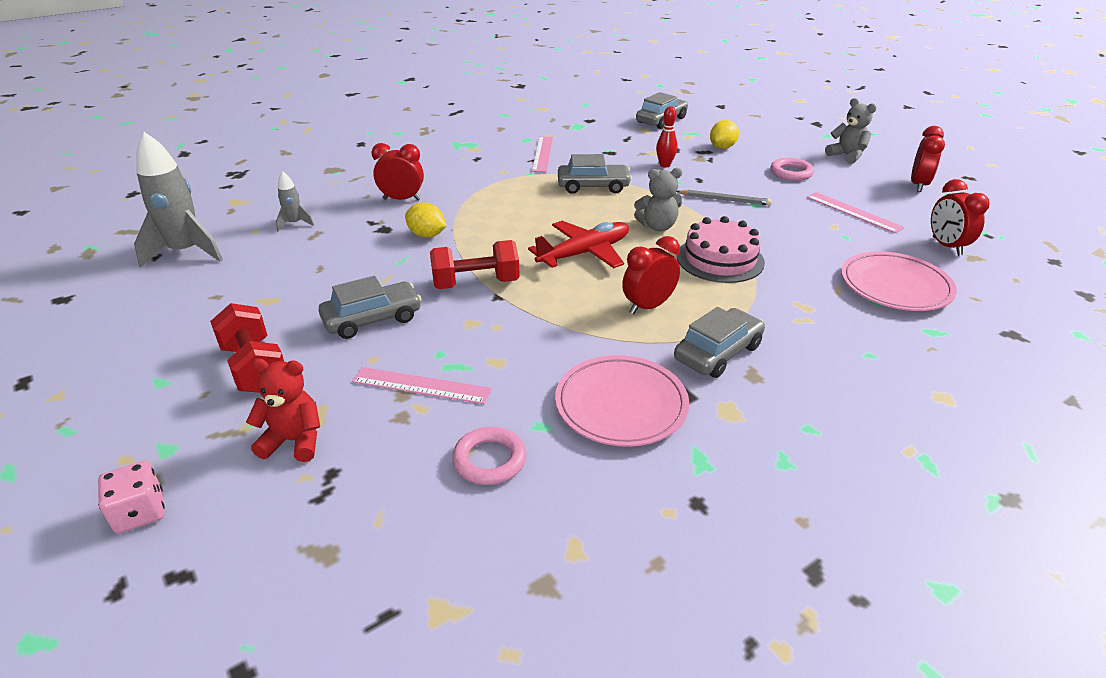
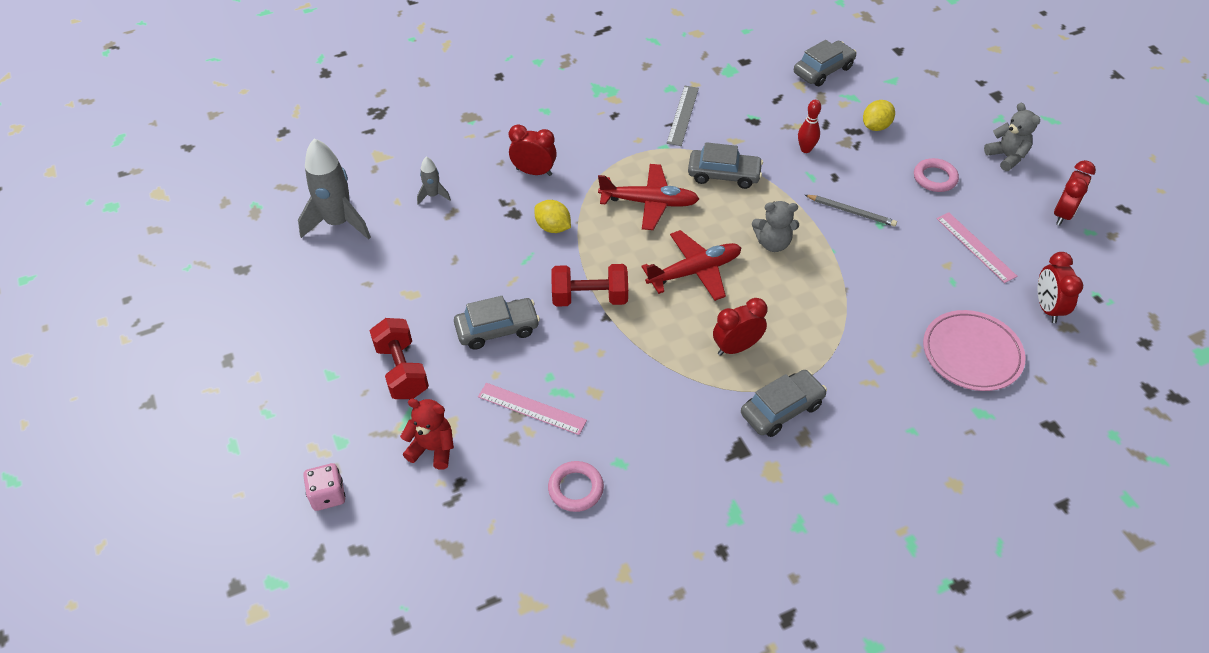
camera: 10 degrees right, 15 degrees up
pink ruler [532,137,553,172] -> grey ruler [667,86,699,146]
pink plate [555,355,689,447] -> none
pink cake [677,216,765,283] -> none
none -> red plane [598,164,699,230]

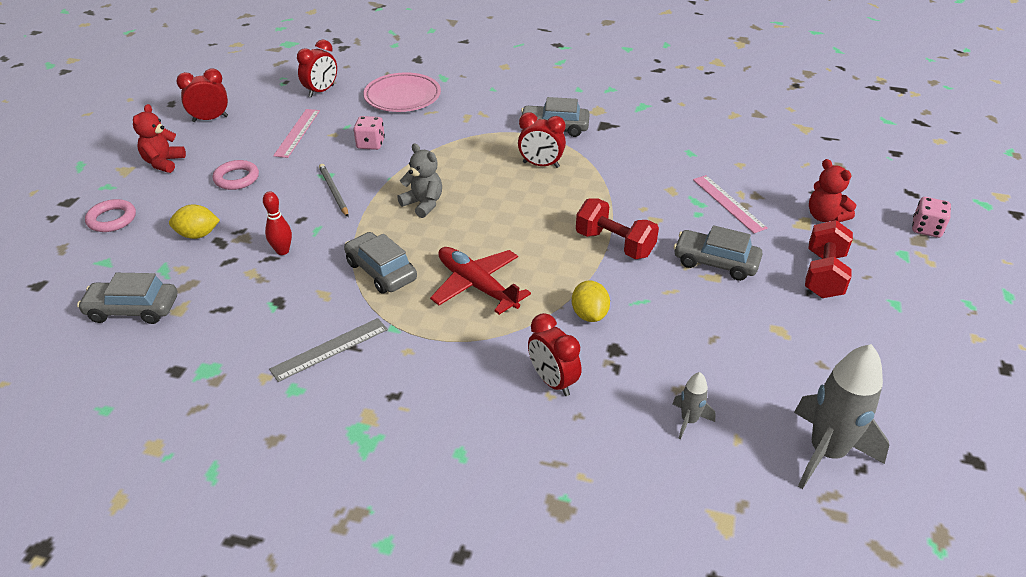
camera: 140 degrees left, 10 degrees down
pink ring [548,461,604,512] -> pink ring moved to [85,199,136,232]
red plane [641,230,741,301] -> none
grey teddy bear [984,103,1040,171] -> red teddy bear [133,104,186,173]
none -> pink dice [354,116,385,150]

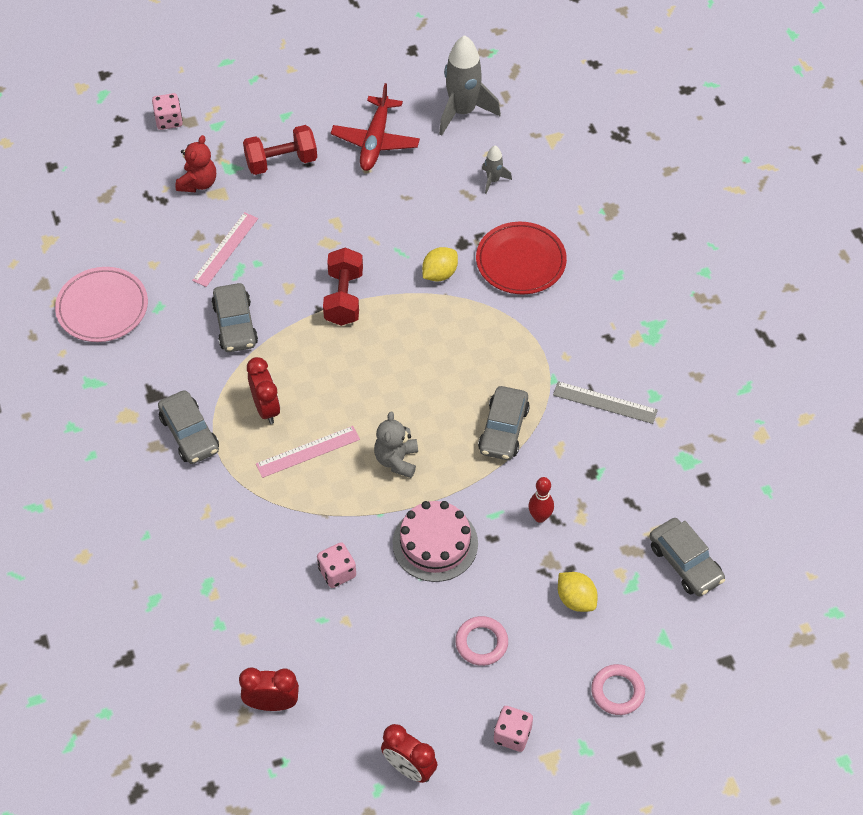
camera: 125 degrees left, 15 degrees up
red teddy bear [133,104,186,173] -> pink dice [494,706,533,752]
pink ruler [273,109,320,158] -> pink ruler moved to [256,426,360,478]
grey pencil [319,164,349,217] -> pink cake [392,501,478,582]
pink plate [363,72,441,112] -> pink plate moved to [55,267,148,342]
red plane [430,247,531,315] -> red plane moved to [331,83,420,171]
red clock [528,313,581,396] -> red plate [476,222,567,294]
grey car [674,225,762,281] -> grey car moved to [211,283,258,352]

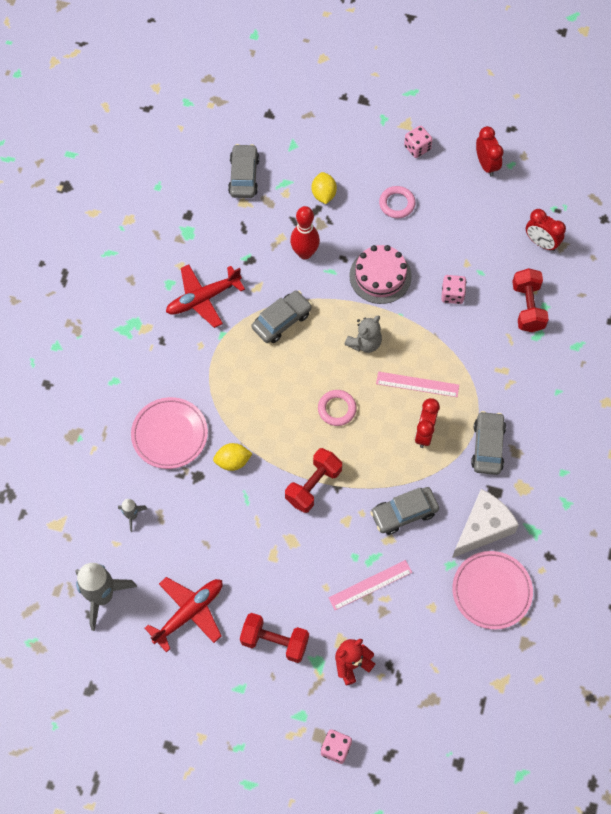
camera: 145 degrees left, 10 degrees up
grey car [211,283,258,352] -> grey car turned 135 degrees counterclockwise [370,487,439,535]
red plate [476,222,567,294] -> pink plate [131,397,208,469]
red bowling pin [528,477,554,523] -> red bowling pin [290,206,320,259], size x1.57
grey ruler [553,381,658,424] -> red plane [166,264,245,328]
pink ring [591,664,645,715] -> pink ring moved to [318,390,357,426]
none -> white cheese [452,489,519,558]
none -> red dumbbell [512,268,549,332]

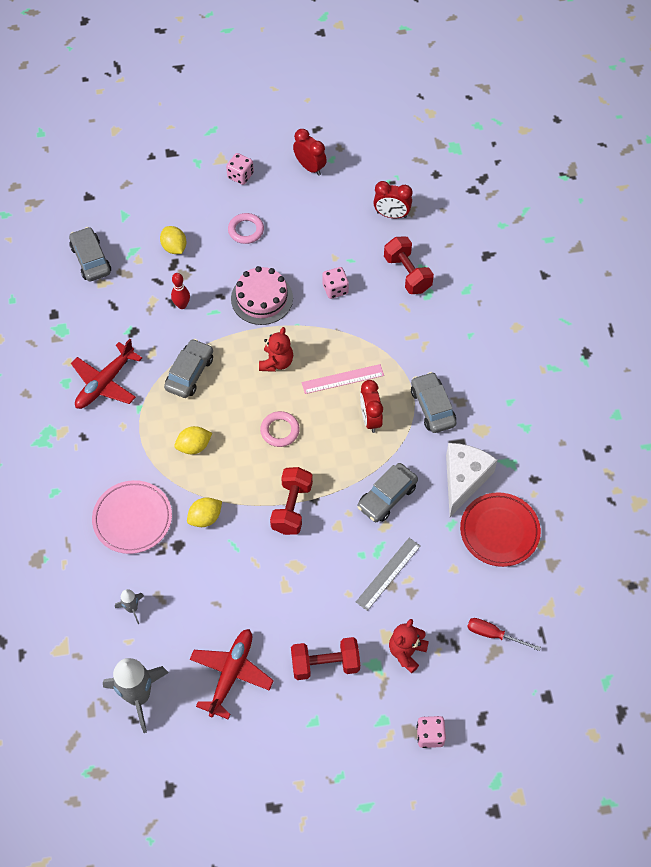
camera: 25 degrees left, 5 degrees down
red bowling pin [290,206,320,259] -> red bowling pin [171,273,190,309], size x0.64
pink ruler [328,560,412,610] -> grey ruler [356,538,421,611]
grey teddy bear [344,315,382,353] -> red teddy bear [259,327,293,372]
pink plate [452,551,533,630] -> red plate [460,492,541,567]
none -> yellow lemon [174,426,212,454]
none -> red screwdriver [467,618,541,651]

